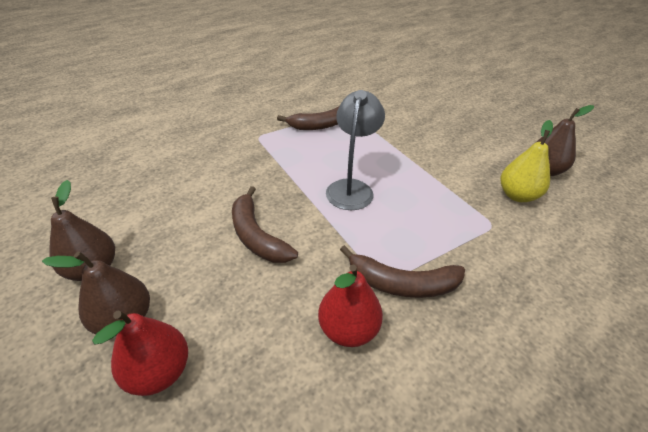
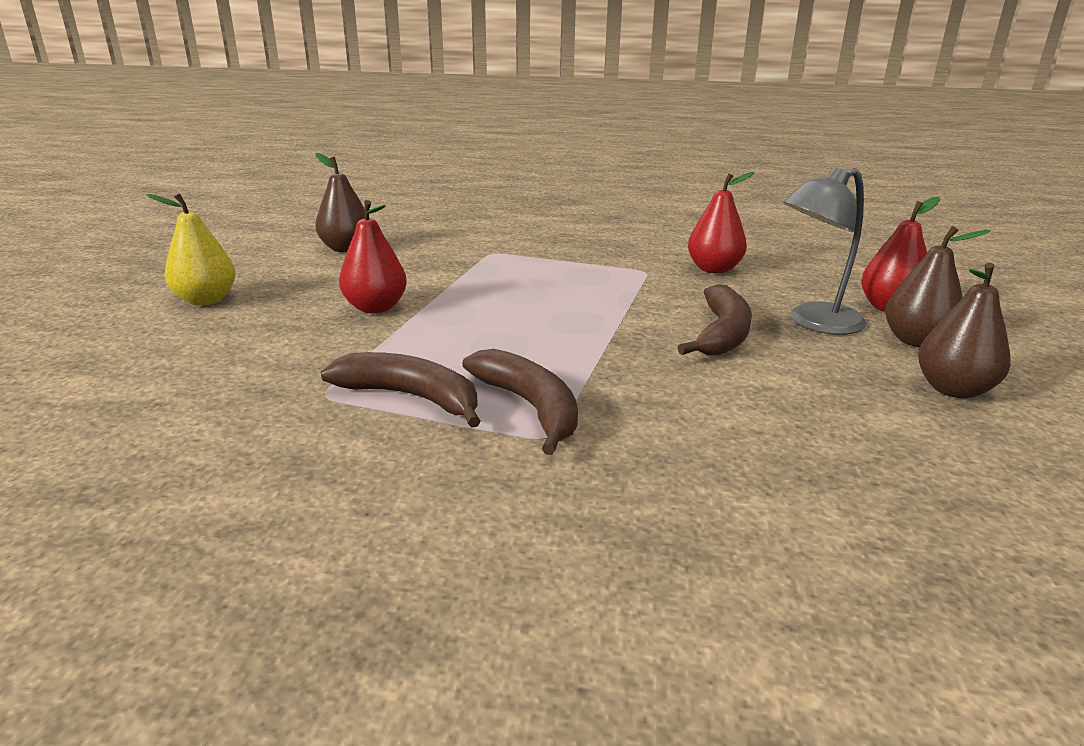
camera: 130 degrees left, 15 degrees down
grey lamp [326,90,385,210] -> grey lamp moved to [783,167,866,335]
brown banana [340,245,465,298] -> brown banana moved to [463,349,578,455]
yellow pear [500,120,553,202] -> yellow pear moved to [146,193,236,305]
none -> red pear [339,200,407,313]

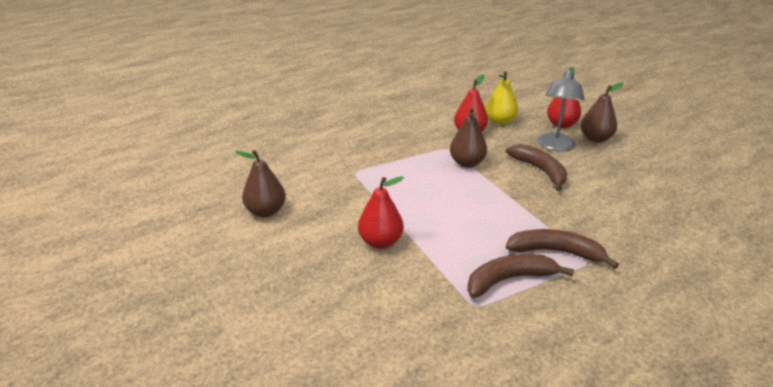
camera: 45 degrees left, 5 degrees up
yellow pear [146,193,236,305] -> yellow pear moved to [485,71,518,125]
brown pear [918,263,1011,398] -> brown pear moved to [450,107,487,168]

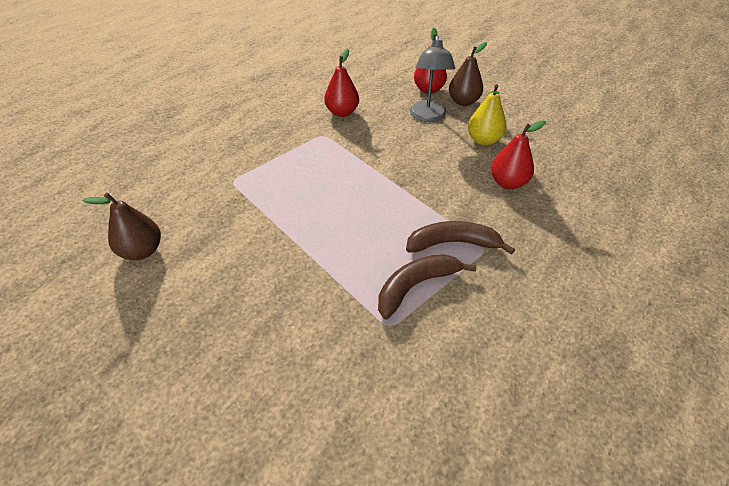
camera: 15 degrees left, 15 degrees up
red pear [358,176,404,249] -> red pear moved to [491,120,546,189]
brown pear [450,107,487,168] -> none
yellow pear [485,71,518,125] -> yellow pear moved to [468,84,506,146]
brown banana [506,144,567,191] -> none

